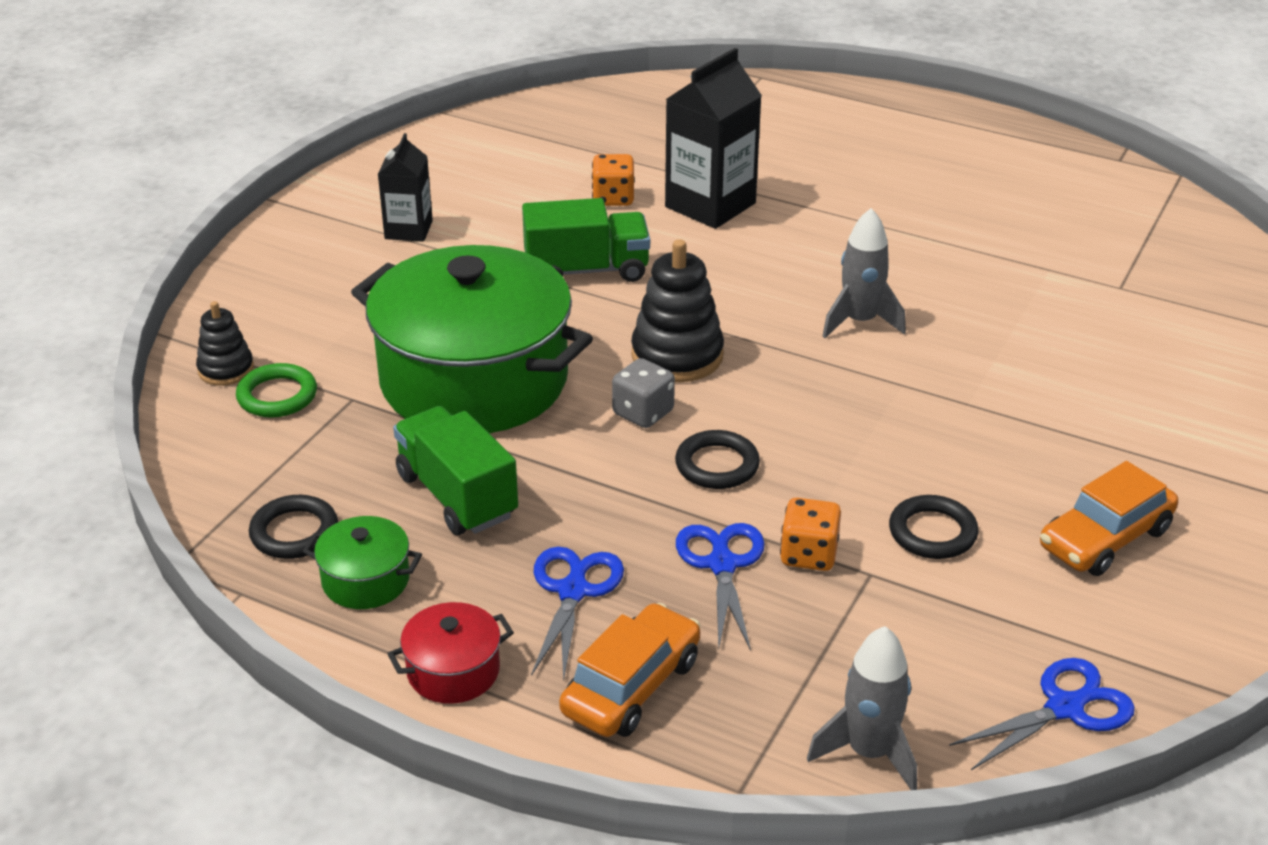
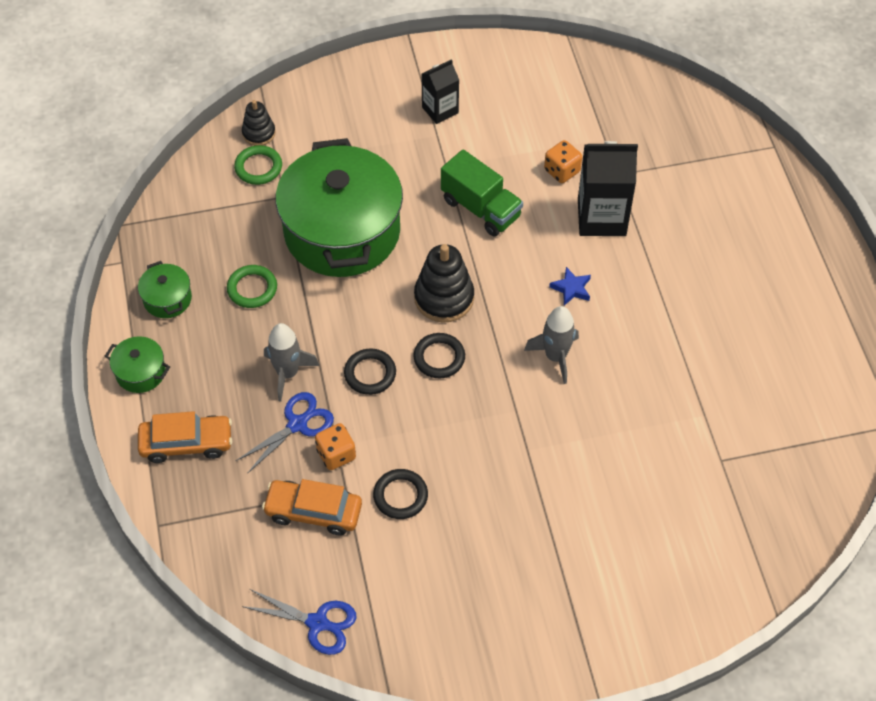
camera: 50 degrees right, 20 degrees up
black ring [249,495,338,559] -> black ring moved to [413,333,465,378]
red pot [387,602,514,704] -> green pot [105,336,170,393]
green truck [393,406,518,535] -> green ring [227,265,277,308]
blue scissors [531,547,624,682] -> none
grey dice [612,358,675,428] -> none
grey rocket [807,626,917,790] -> grey rocket moved to [264,323,319,402]
orange car [1040,461,1178,576] -> orange car moved to [262,479,362,536]
none -> blue star [549,267,591,306]

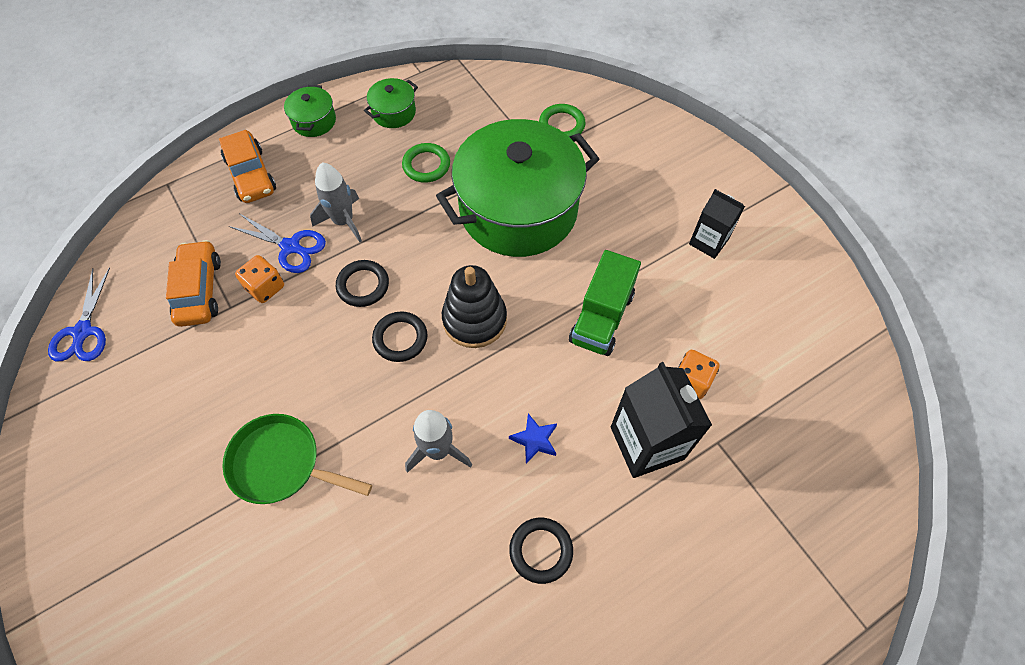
camera: 70 degrees right, 5 degrees up
black stacking toy [242,100,276,146] -> none
black ring [373,469,428,519] -> black ring moved to [509,518,573,584]
none -> green pan [222,414,372,504]

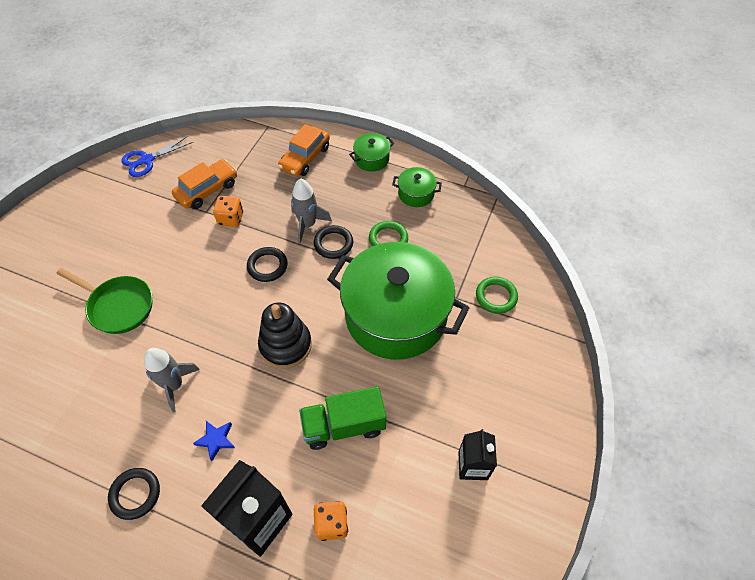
camera: 55 degrees right, 5 degrees down
green pan [222,414,372,504] -> green pan turned 135 degrees clockwise [56,268,153,334]
blue scissors [229,213,326,273] -> none
black ring [372,311,428,362] -> black ring moved to [314,225,353,259]

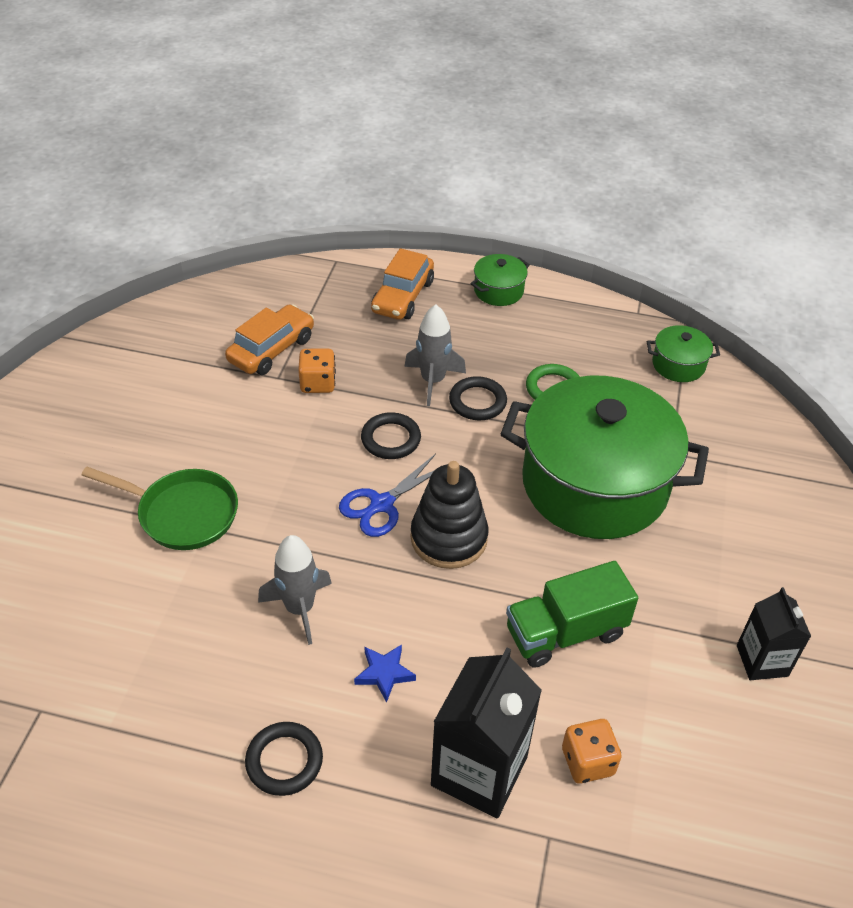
camera: 10 degrees left, 10 degrees down
blue scissors [121,136,193,177] -> blue scissors moved to [339,454,436,537]
green pot [392,167,442,207] -> green pot moved to [647,325,720,382]
green ring [476,277,518,314] -> none

